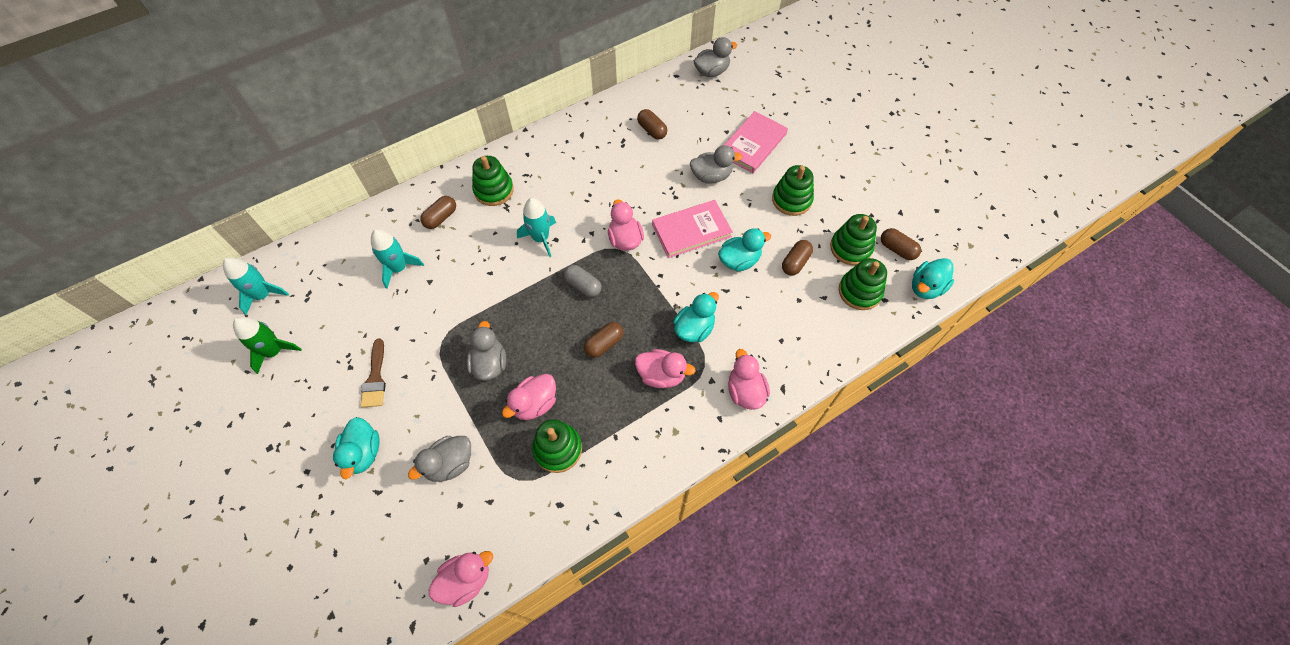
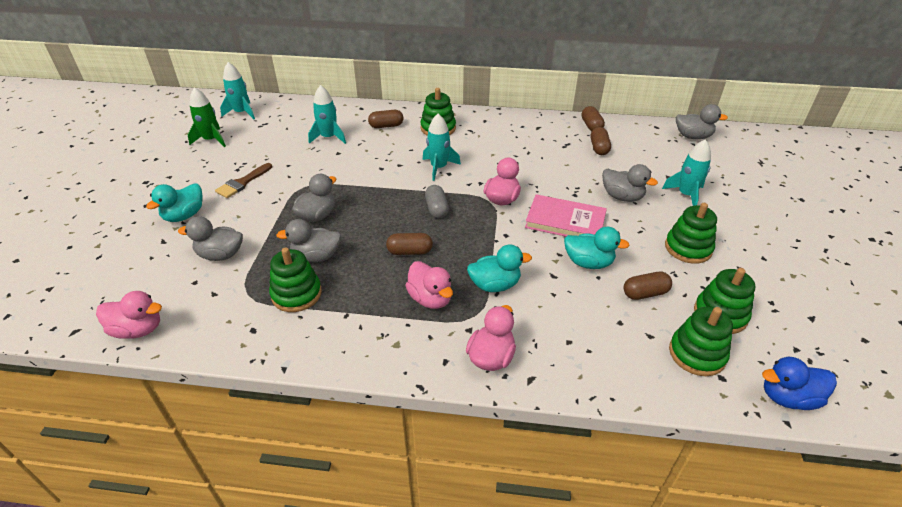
camera: 40 degrees right, 20 degrees down
pink duck [502,374,556,420] -> grey duck [276,219,341,262]
pink book [724,111,788,173] -> turquoise rocket [662,139,711,206]
brown capsule [881,228,921,260] -> brown capsule moved to [581,106,605,131]
turquoise duck [912,258,954,299] -> blue duck [762,357,837,410]

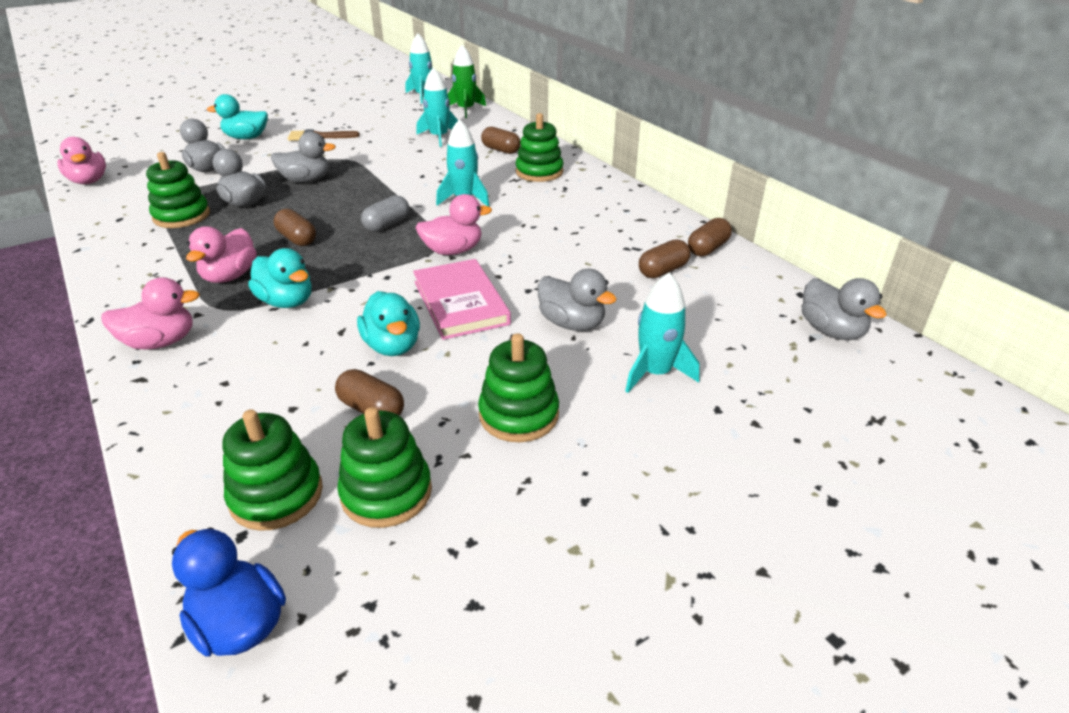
camera: 50 degrees right, 5 degrees down
green rocket [188,87,226,147] -> green rocket moved to [448,45,486,118]
grey duck [602,164,658,202] -> grey duck turned 45 degrees counterclockwise [538,269,616,331]

